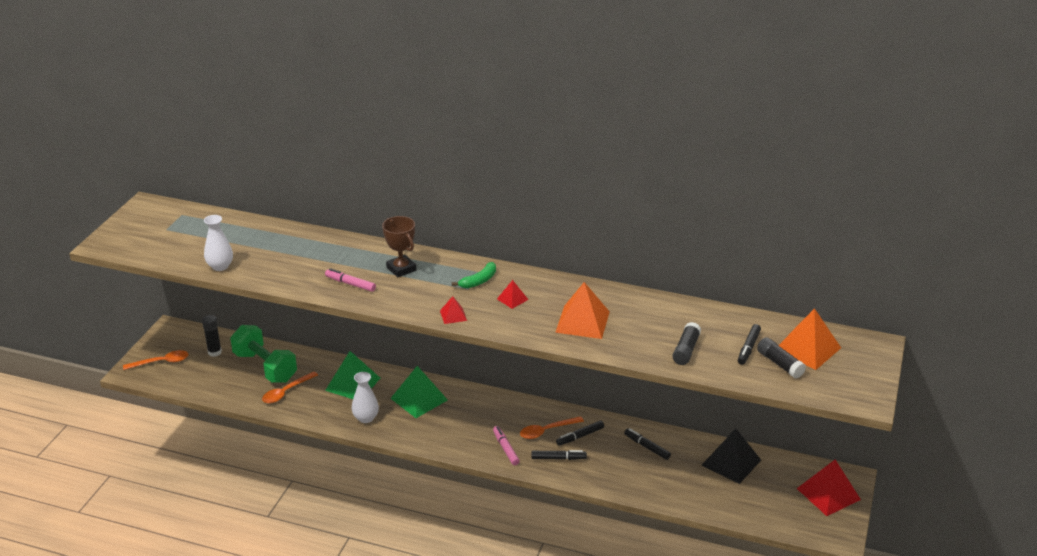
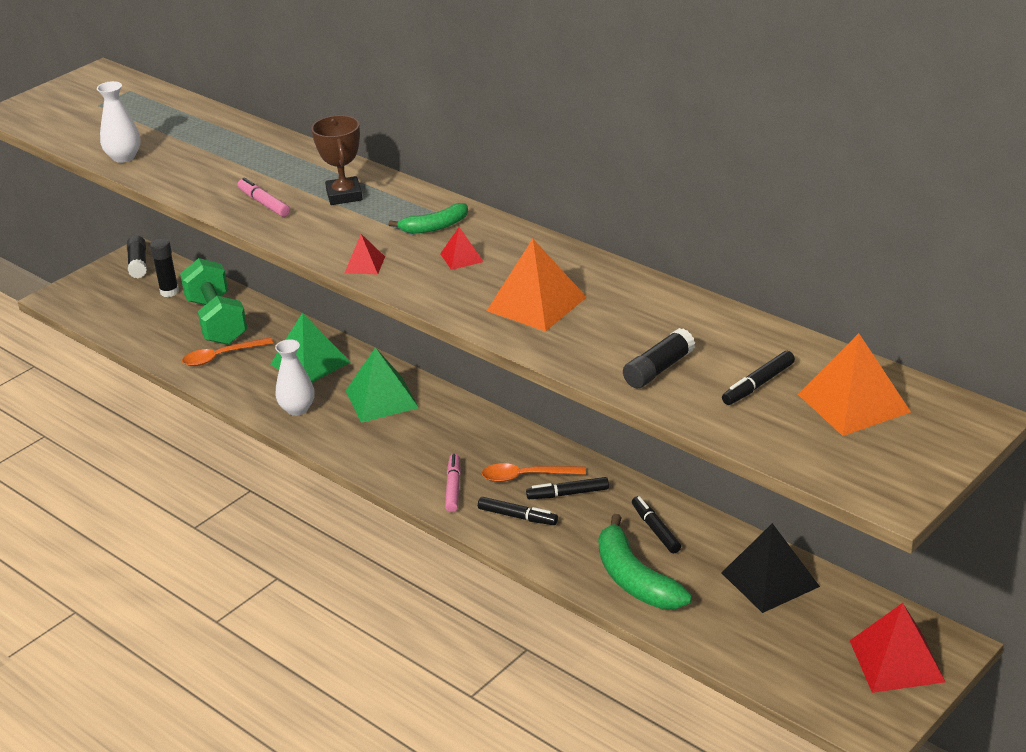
camera: 25 degrees right, 0 degrees up
orange spoon [123,350,189,370] -> none
black glue stick [757,337,806,379] -> black glue stick moved to [127,235,147,278]
none -> green banana [598,514,692,609]

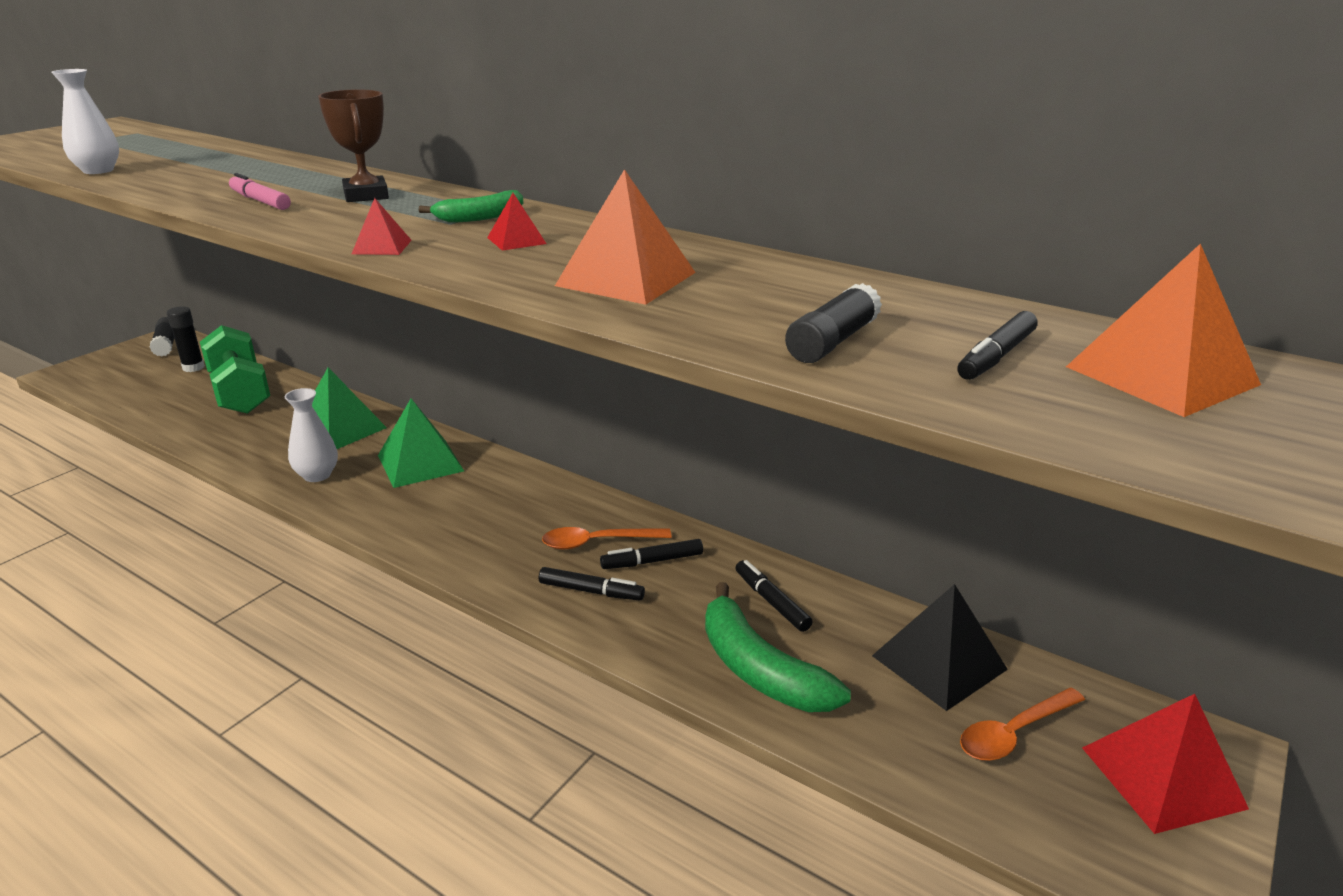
camera: 10 degrees left, 5 degrees down
orange spoon [182,337,273,366] -> orange spoon moved to [960,688,1085,761]
pink marker [445,454,461,512] -> none

